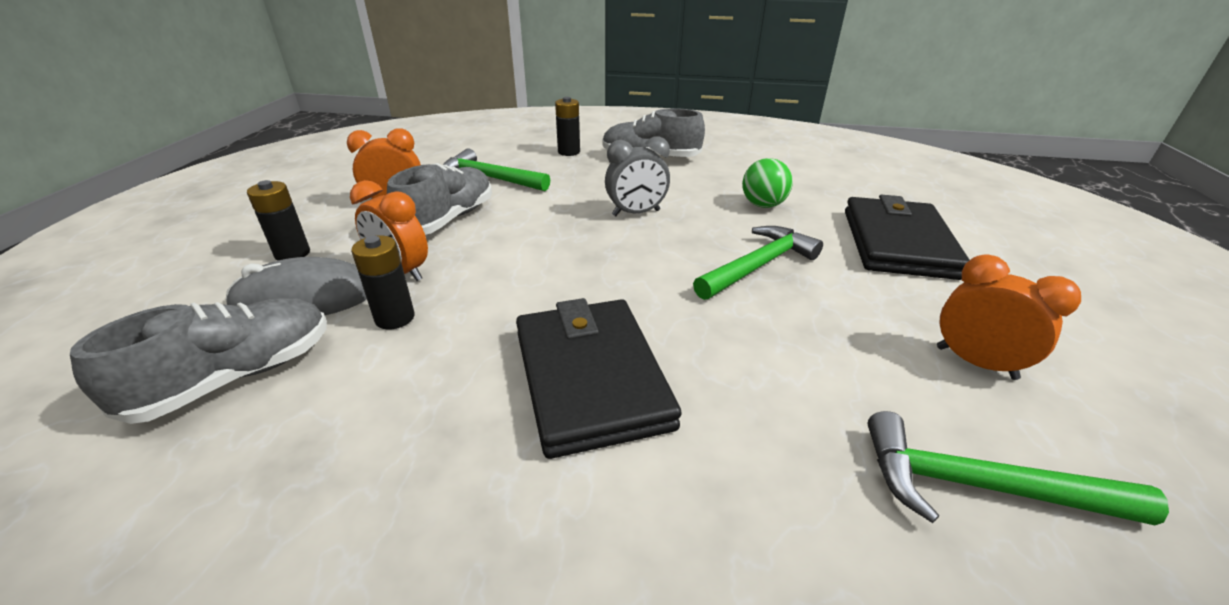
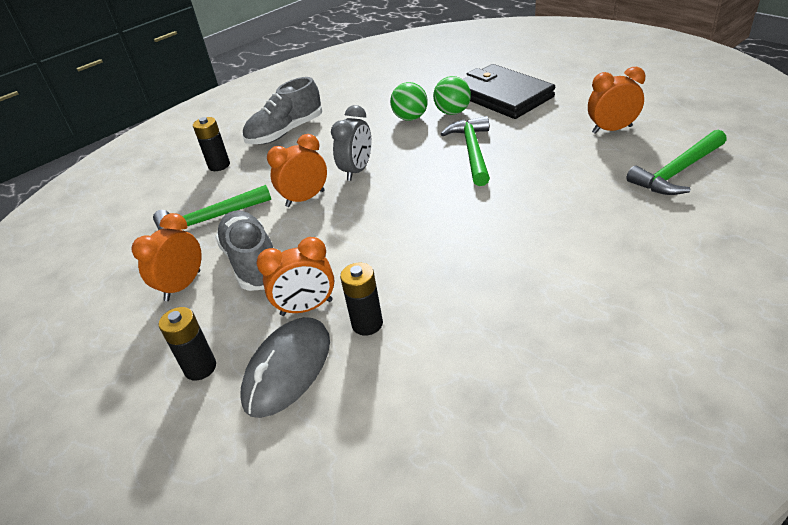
camera: 45 degrees left, 5 degrees up
grey shoe [70,298,327,424] -> none
black wallet [516,298,681,459] -> none
none -> orange clock [267,134,327,207]
none -> green ball [433,76,471,115]

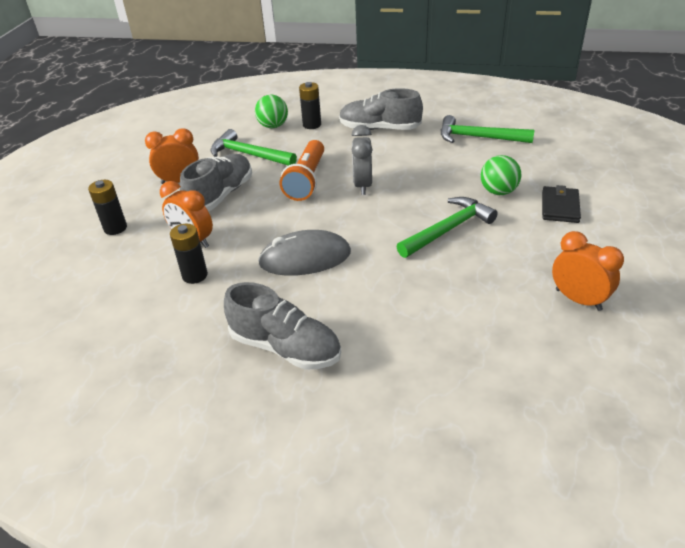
camera: 50 degrees right, 0 degrees up
grey mouse [241,317,330,418] -> grey mouse moved to [258,230,351,276]
orange clock [267,134,327,207] -> orange flashlight [280,140,324,201]
grey clock [331,105,371,181] -> grey clock turned 105 degrees clockwise [351,125,372,195]
green ball [390,82,428,121] -> green ball moved to [255,95,288,128]
black wallet [463,64,555,119] -> black wallet [542,185,581,223], size x0.53
green hammer [626,130,727,195] -> green hammer moved to [441,115,534,143]
none -> grey shoe [224,282,341,369]

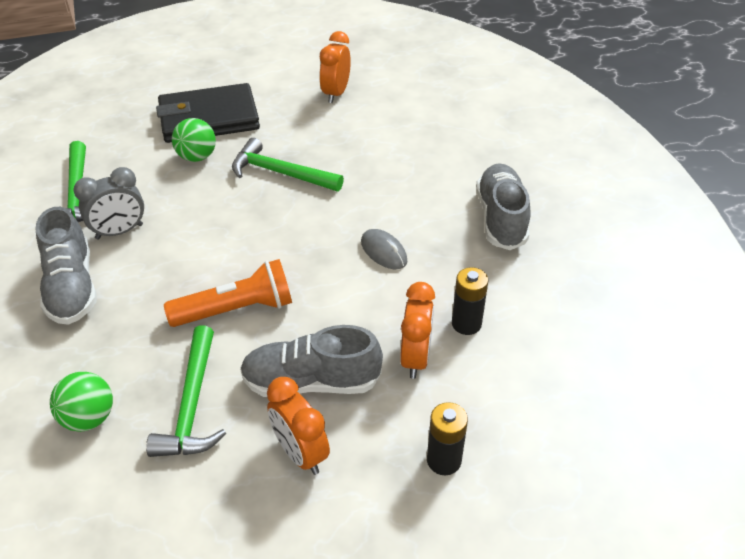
camera: 120 degrees left, 5 degrees up
grey mouse [258,230,351,276] -> grey mouse [361,229,408,269], size x0.59
black battery [299,82,321,129] -> none
grey clock [351,125,372,195] -> grey clock moved to [73,167,144,239]
black wallet [542,185,581,223] -> black wallet [156,83,260,143], size x1.89

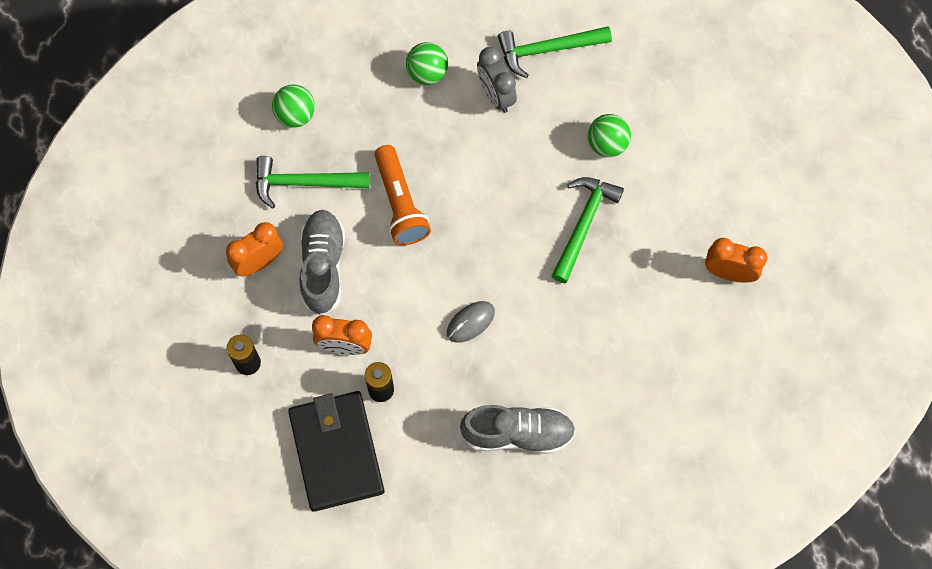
camera: 90 degrees right, 25 degrees up
grey shoe [35,207,97,325] -> green ball [406,42,448,85]
black wallet [156,83,260,143] -> black wallet moved to [288,391,384,512]

